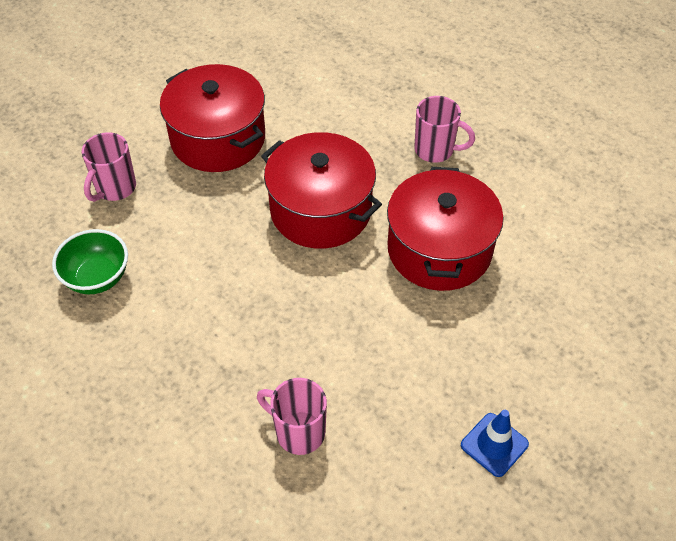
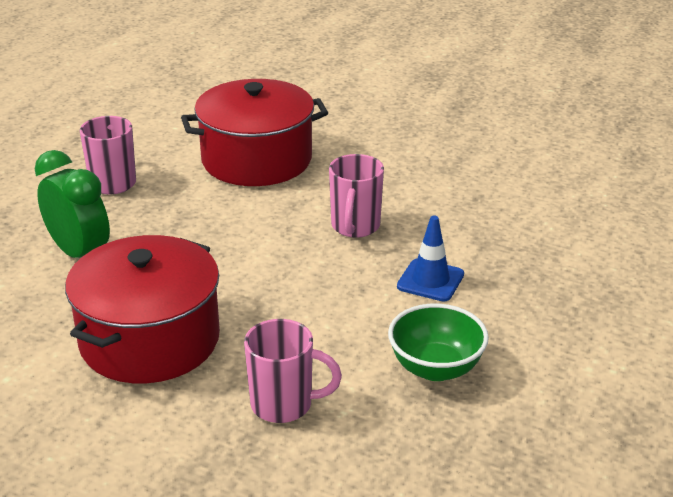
camera: 110 degrees left, 20 degrees down
pink mug [257,378,327,455] -> pink mug moved to [329,154,384,238]
red pot [261,132,382,249] -> none
blue traffic cone [461,410,529,477] -> blue traffic cone moved to [397,216,464,302]
none -> green clock [35,150,110,258]

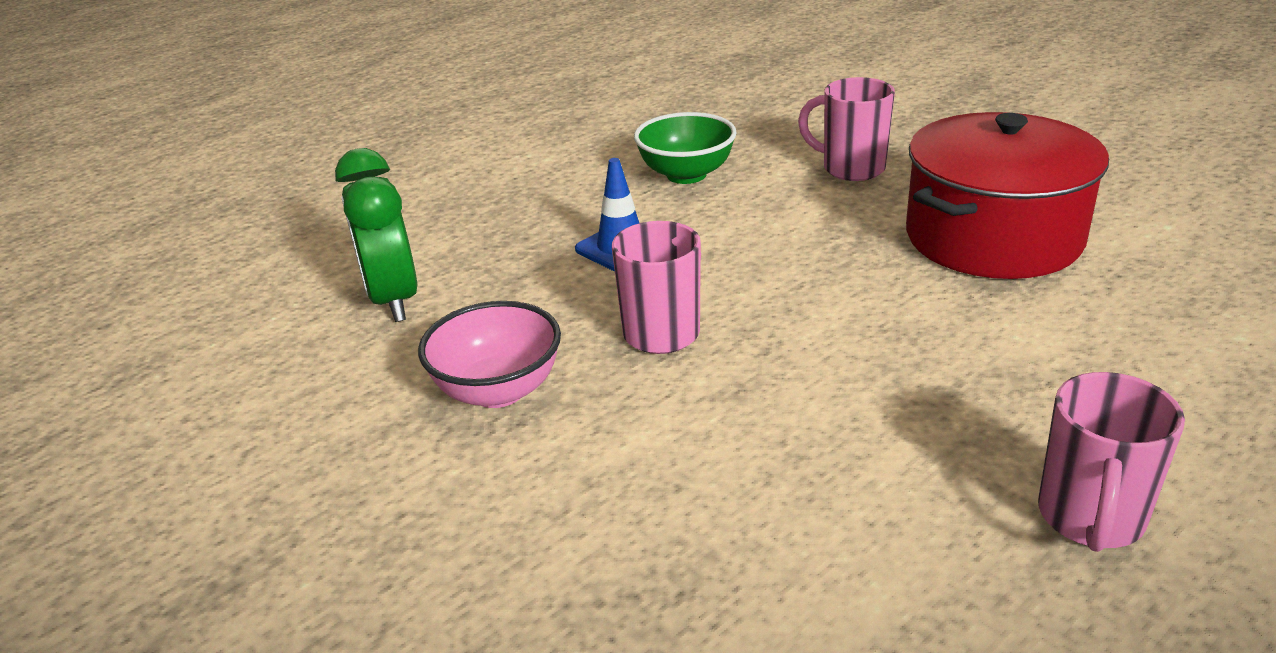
camera: 155 degrees left, 0 degrees up
green clock [35,150,110,258] -> green clock moved to [335,148,417,322]
red pot [181,79,328,186] -> none
none -> pink bowl [418,301,561,408]

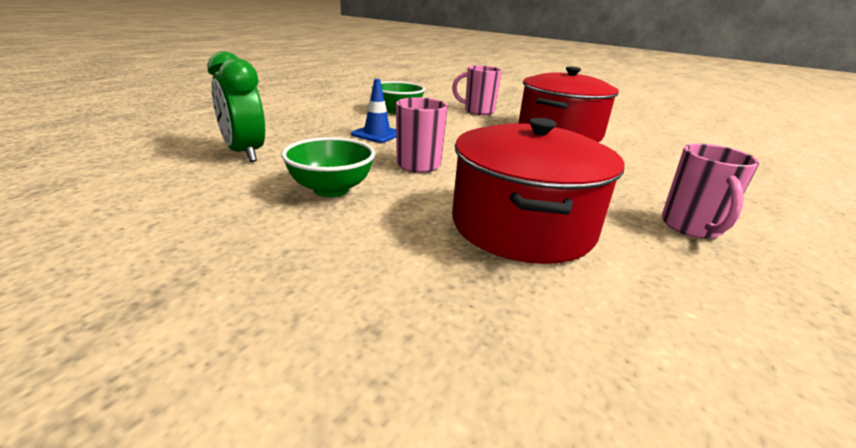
camera: 20 degrees left, 5 degrees down
pink bowl [418,301,561,408] -> green bowl [281,137,375,197]
none -> red pot [452,118,625,264]

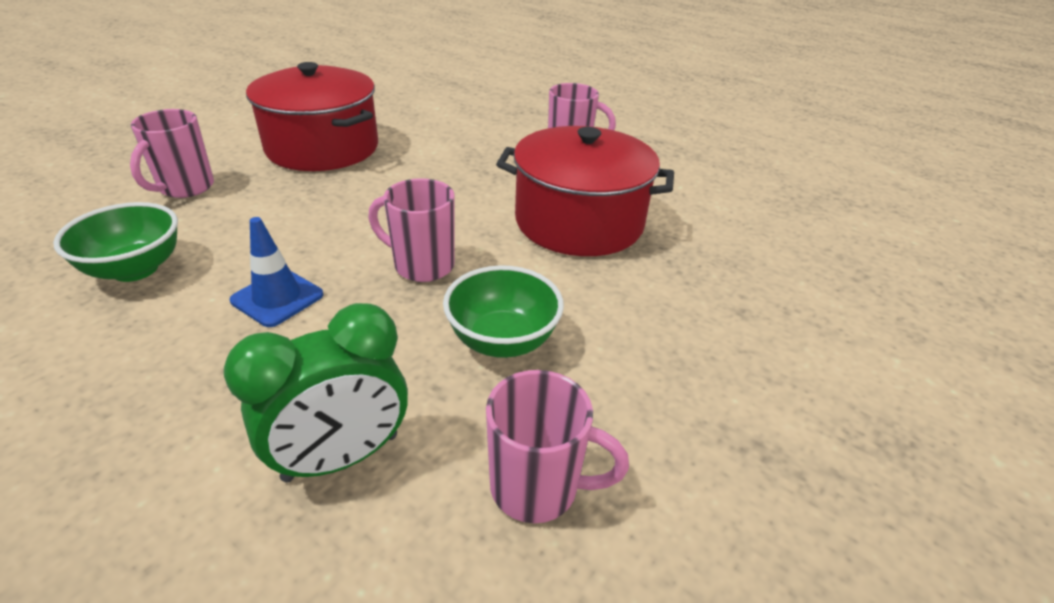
camera: 85 degrees left, 10 degrees up
none -> pink mug [486,370,629,523]

